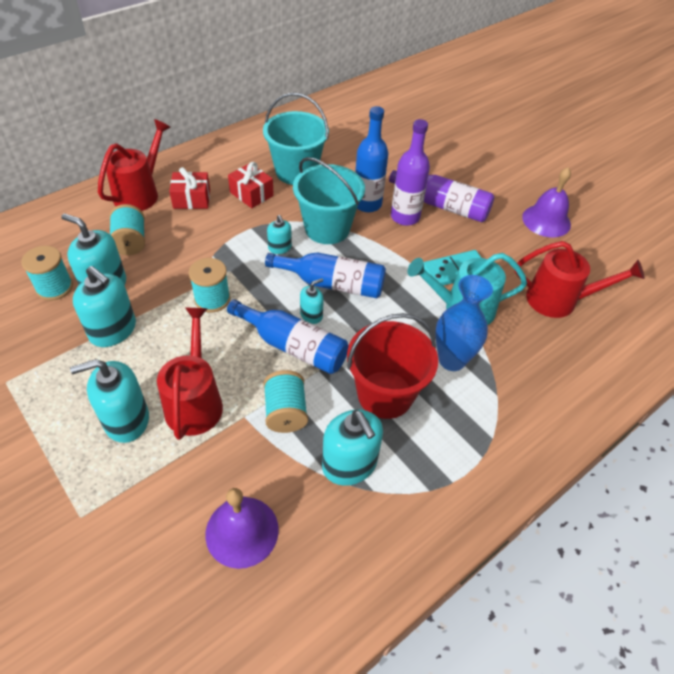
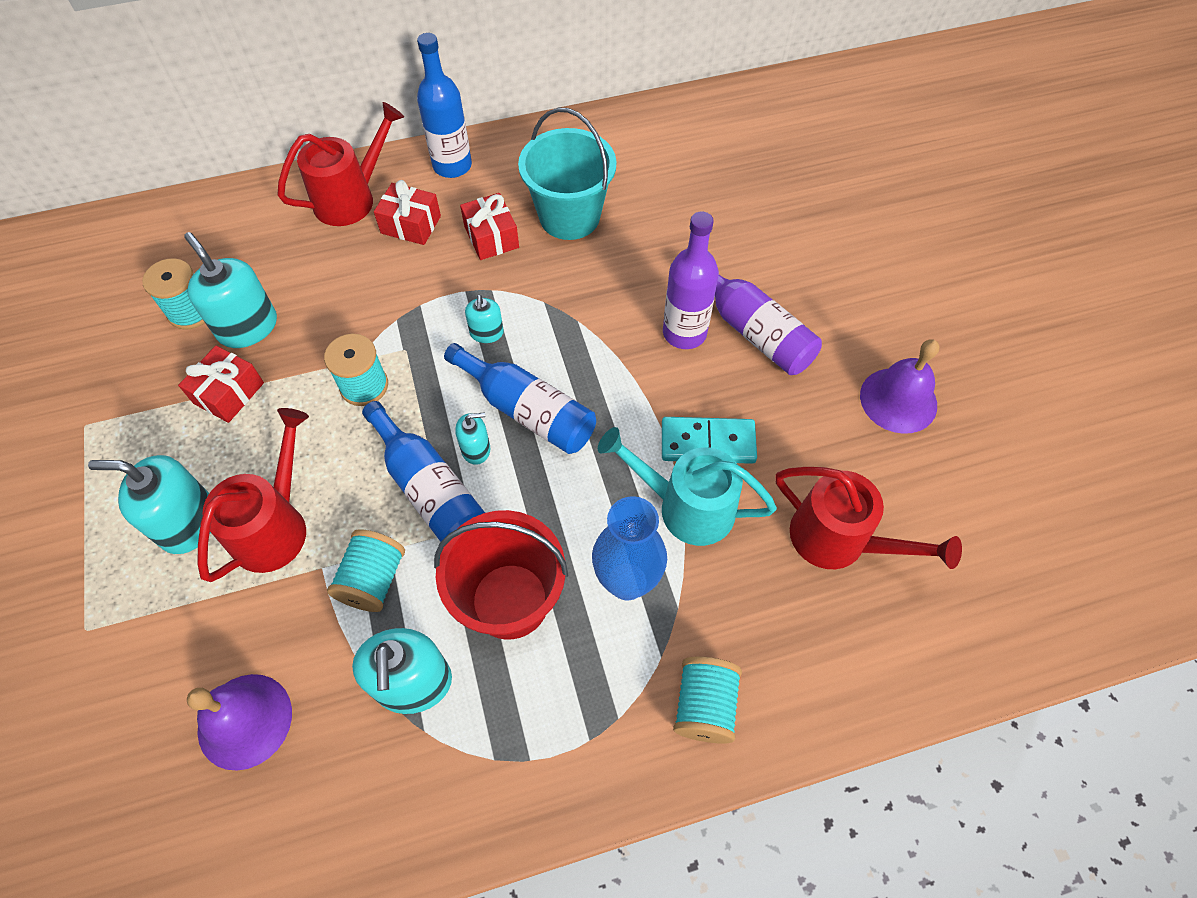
camera: 25 degrees right, 10 degrees up
turquoise soap dispenser [73,266,136,347] -> red gift [178,346,264,423]
turquoise spool [110,204,145,255] -> turquoise spool moved to [673,656,742,744]
turquoise bucket [293,157,365,244] -> none
blue bottle [355,106,388,212] -> blue bottle moved to [417,33,472,178]

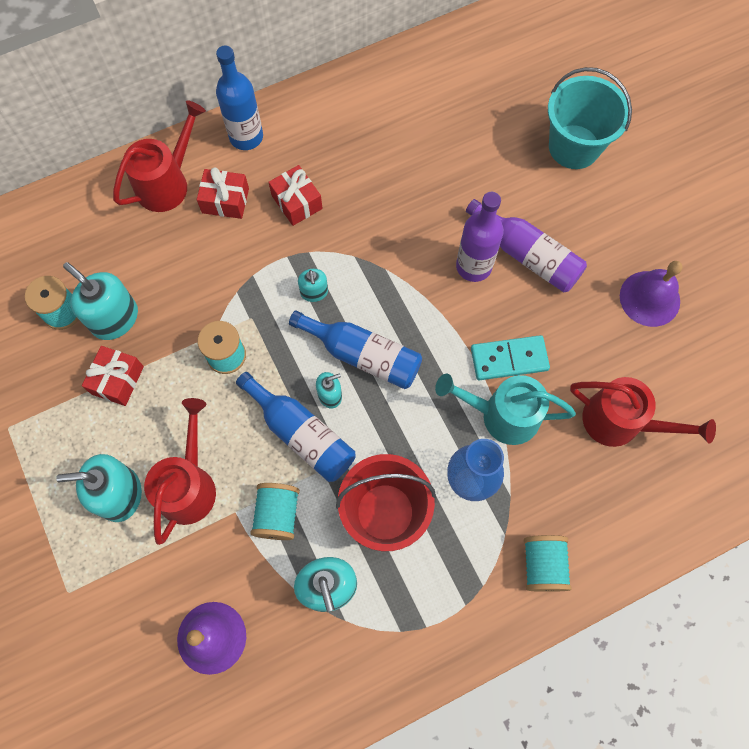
camera: 10 degrees left, 10 degrees up
turquoise bucket [518,108,616,240] -> turquoise bucket moved to [548,67,632,169]

